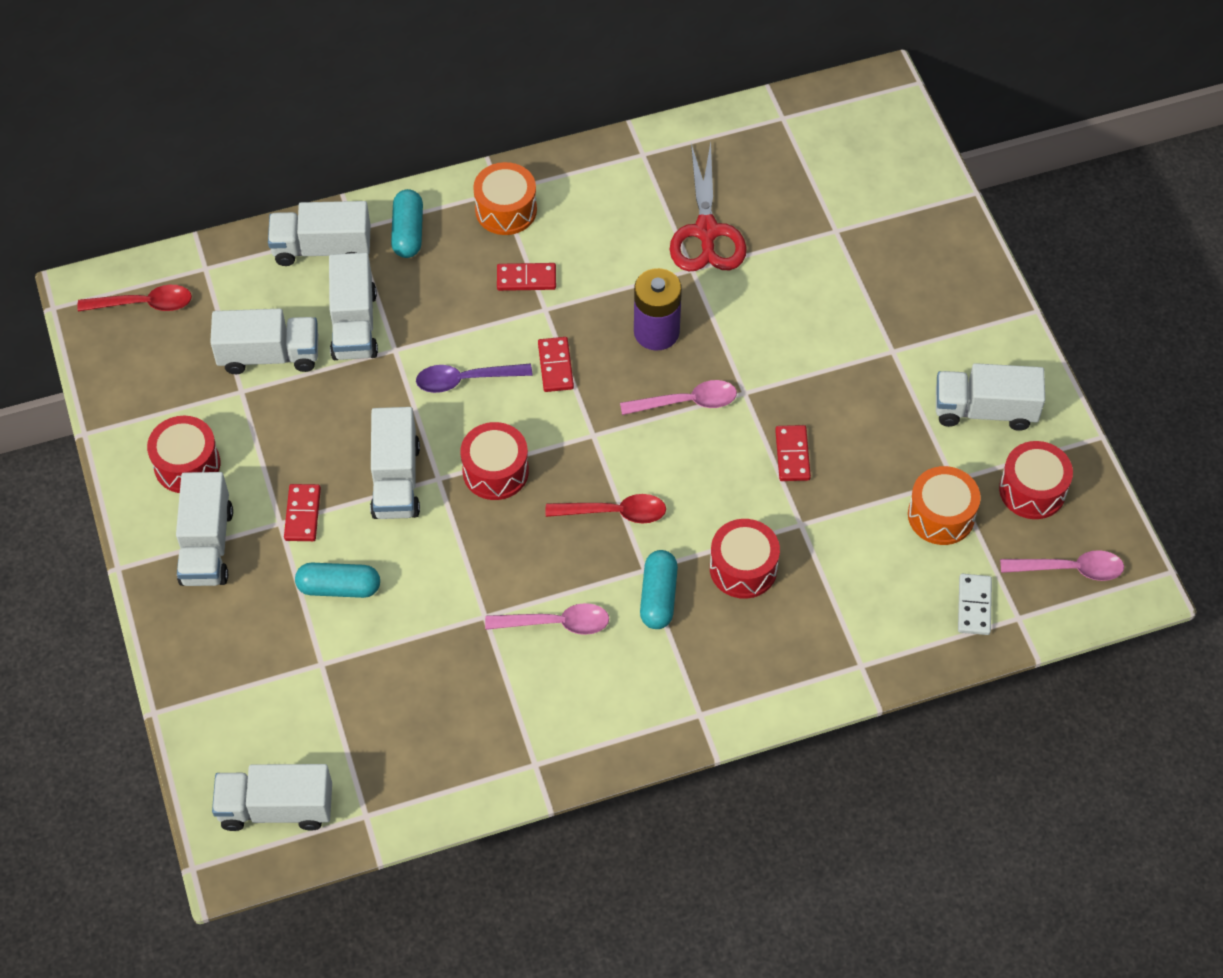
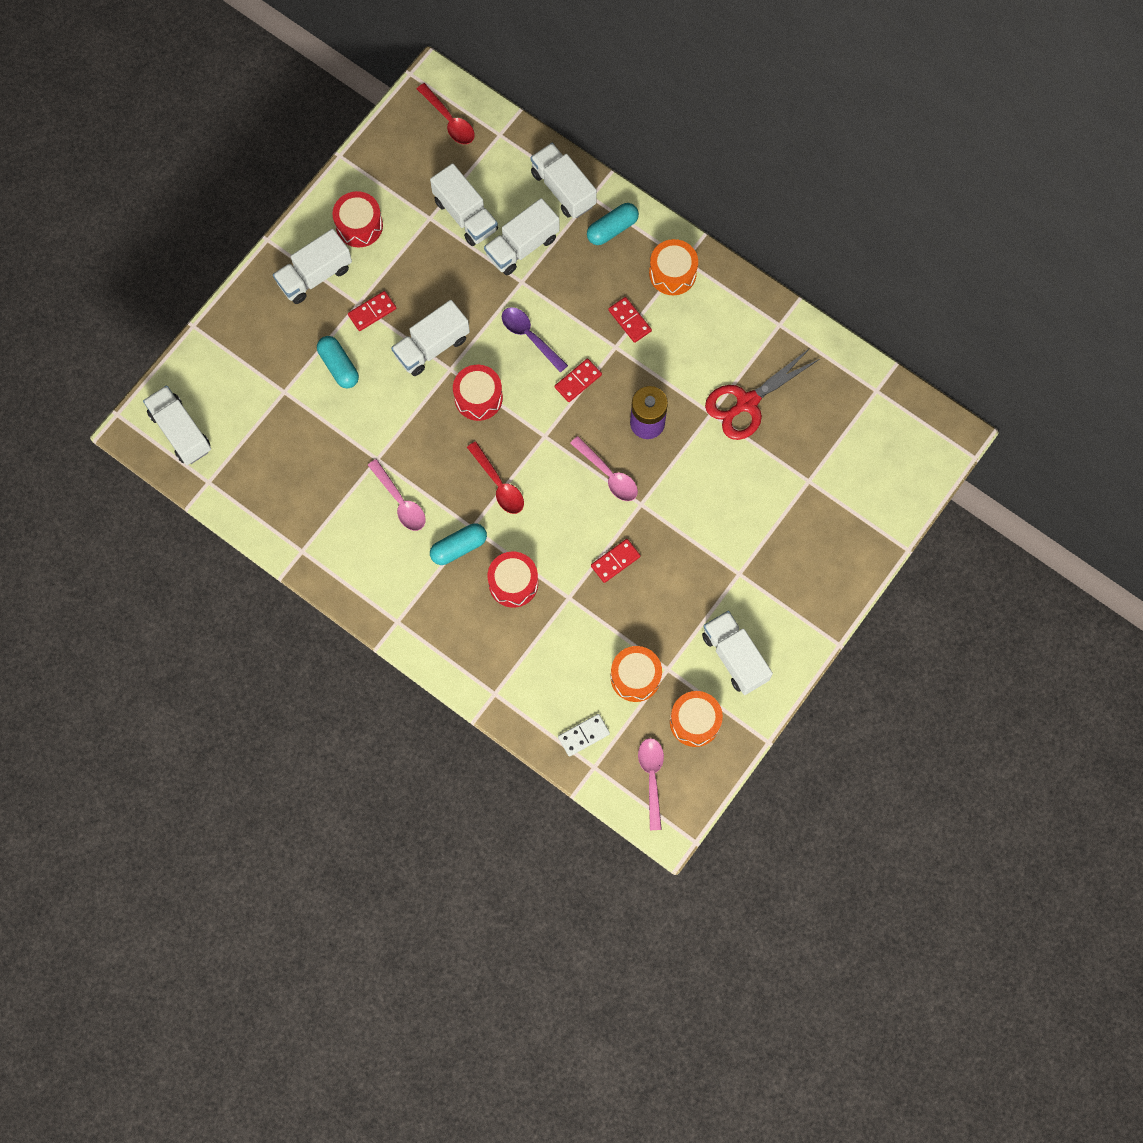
camera: 55 degrees right, 15 degrees up
red drum [999,441,1073,519] -> orange drum [670,691,723,747]
pink spoon [1000,550,1124,581] -> pink spoon turned 150 degrees counterclockwise [638,738,664,830]

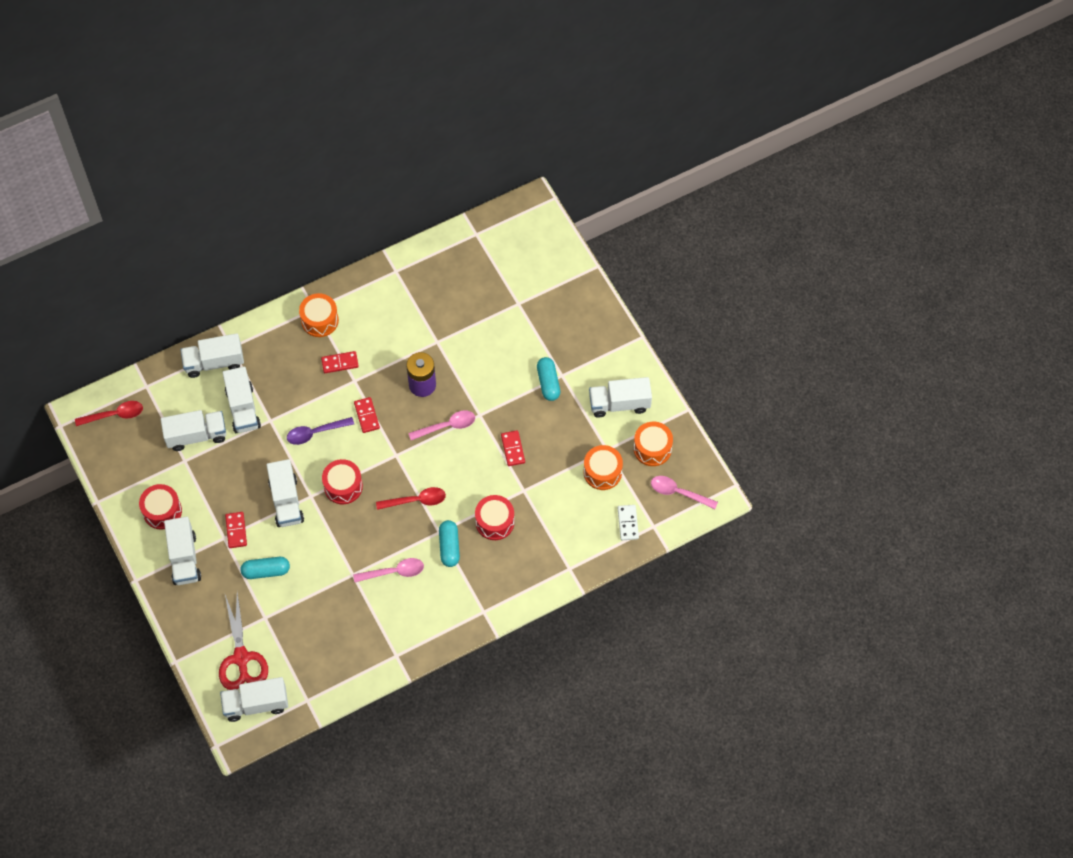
camera: 65 degrees left, 10 degrees down
turquoise capsule [587,203,639,245] -> turquoise capsule moved to [537,357,560,401]
red scissors [705,348,820,440] -> red scissors moved to [219,592,268,690]

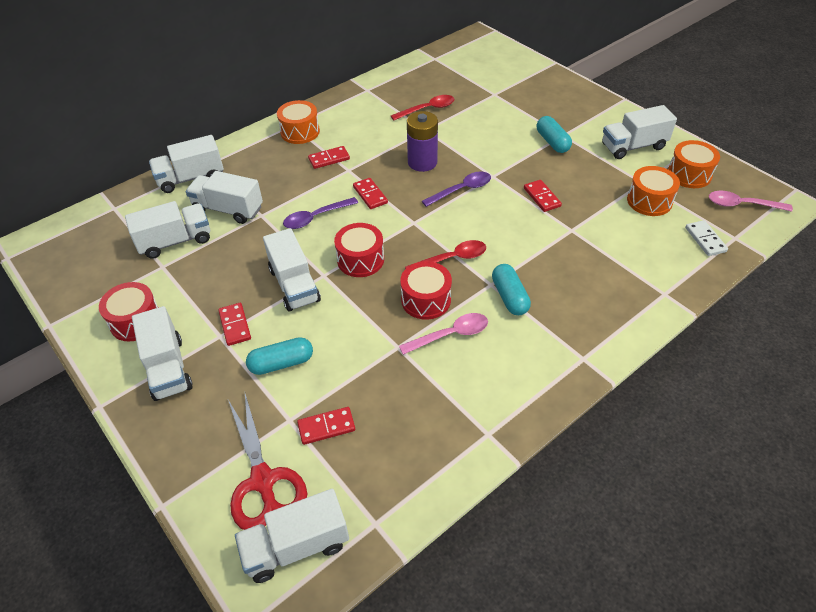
camera: 10 degrees left, 15 degrees down
red spoon [75,401,143,426] -> red spoon moved to [391,95,454,120]
white truck [222,367,261,433] -> white truck turned 135 degrees clockwise [186,171,263,224]
pink spoon [408,410,475,440] -> purple spoon [422,171,491,207]
red drum [475,495,515,540] -> red drum moved to [400,261,452,320]
none -> red domino [297,407,355,445]

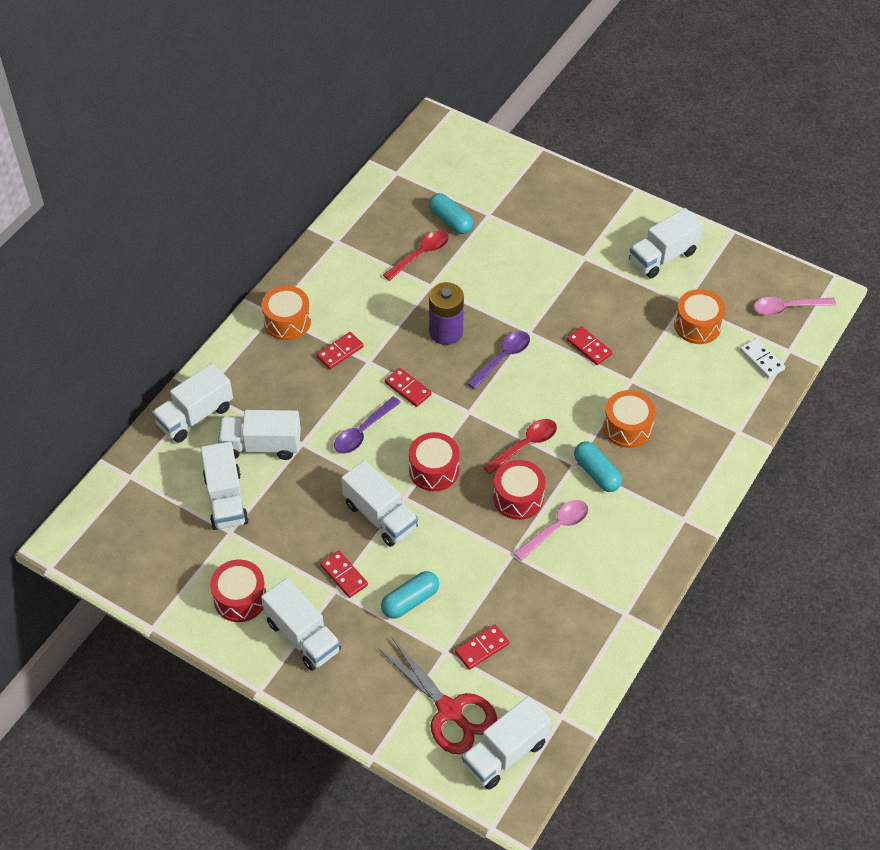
camera: 20 degrees left, 5 degrees up
white truck [125,201,210,259] -> white truck turned 120 degrees clockwise [201,442,249,530]
turquoise capsule [537,116,572,153] -> turquoise capsule moved to [429,193,473,234]
orange drum [668,140,720,188] -> orange drum moved to [603,390,656,448]

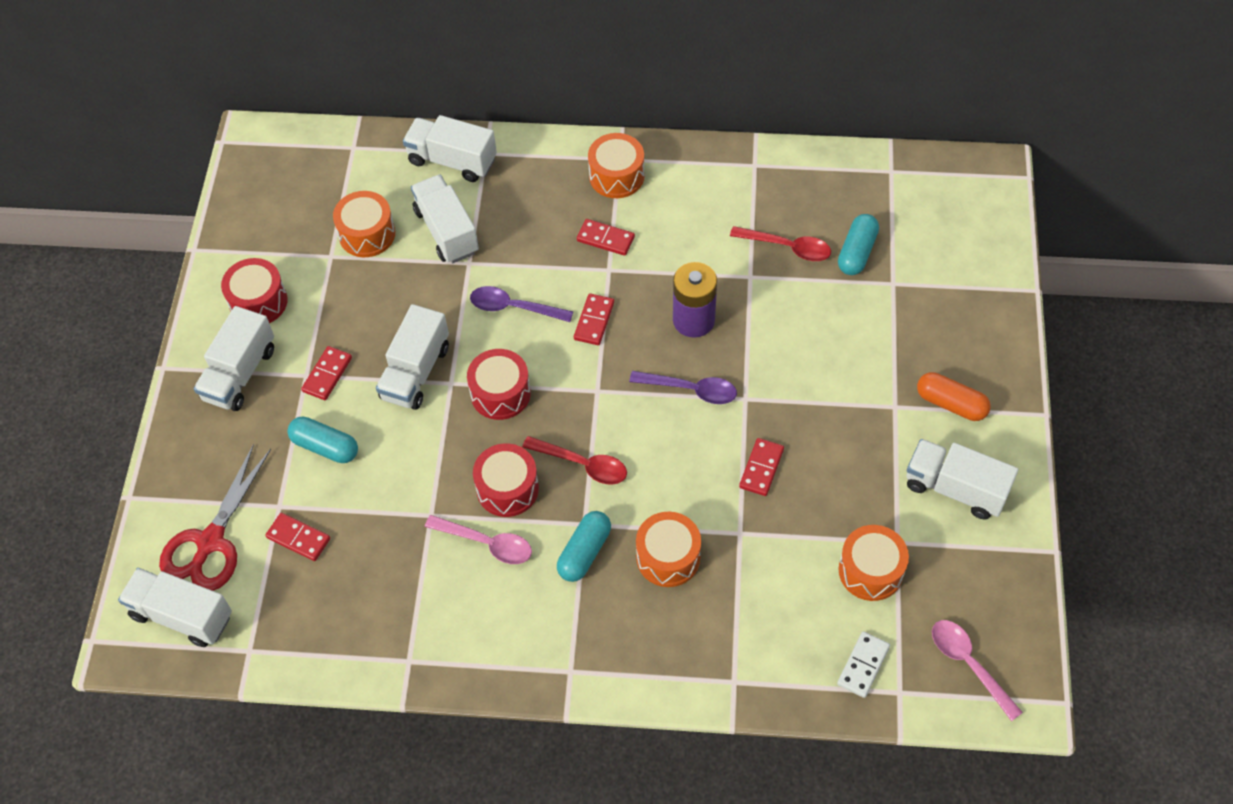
camera: 65 degrees right, 5 degrees up
white truck [201,442,249,530] -> orange drum [333,191,395,257]
none -> orange capsule [917,372,991,421]

